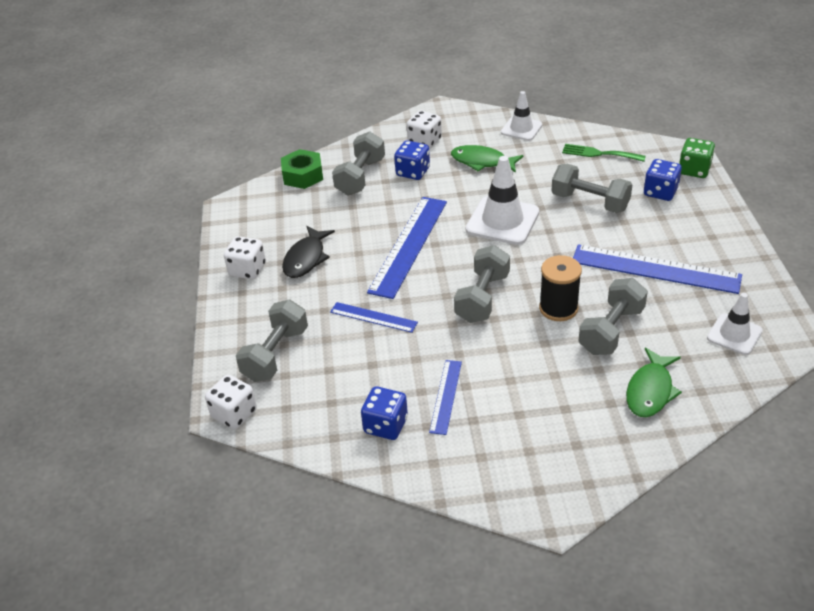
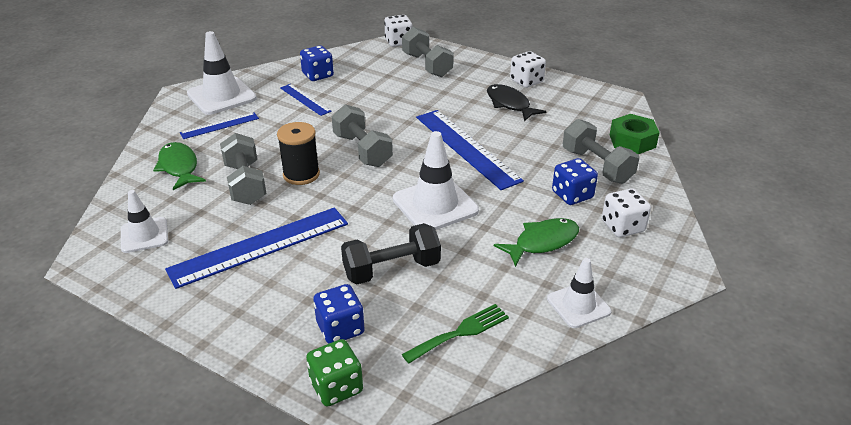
camera: 125 degrees right, 5 degrees down
blue ruler [330,302,418,333] -> blue ruler moved to [180,112,259,139]
grey dumbbell [552,164,632,213] -> black dumbbell [341,223,441,284]
none -> white traffic cone [187,31,257,115]

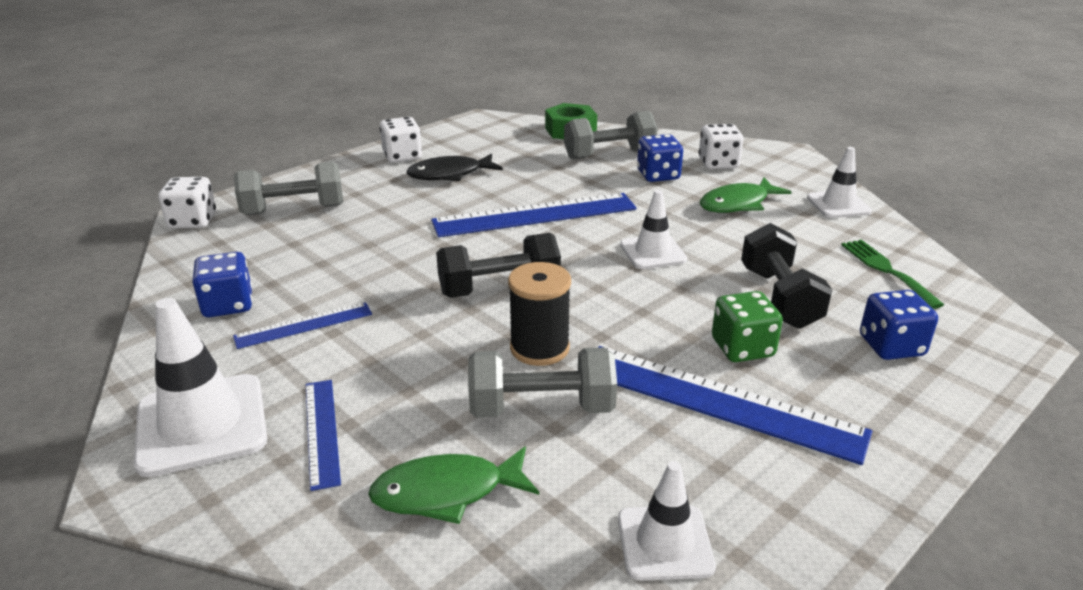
camera: 75 degrees left, 5 degrees down
blue ruler [165,207,348,289] -> blue ruler turned 45 degrees counterclockwise [599,346,873,465]
green dice [306,339,363,407] -> green dice moved to [712,291,783,362]
grey dumbbell [332,104,393,167] -> black dumbbell [436,233,561,298]
white traffic cone [393,131,479,230] -> white traffic cone [620,190,687,269], size x0.62
green fish [494,218,579,267] -> green fish turned 105 degrees counterclockwise [700,178,792,213]

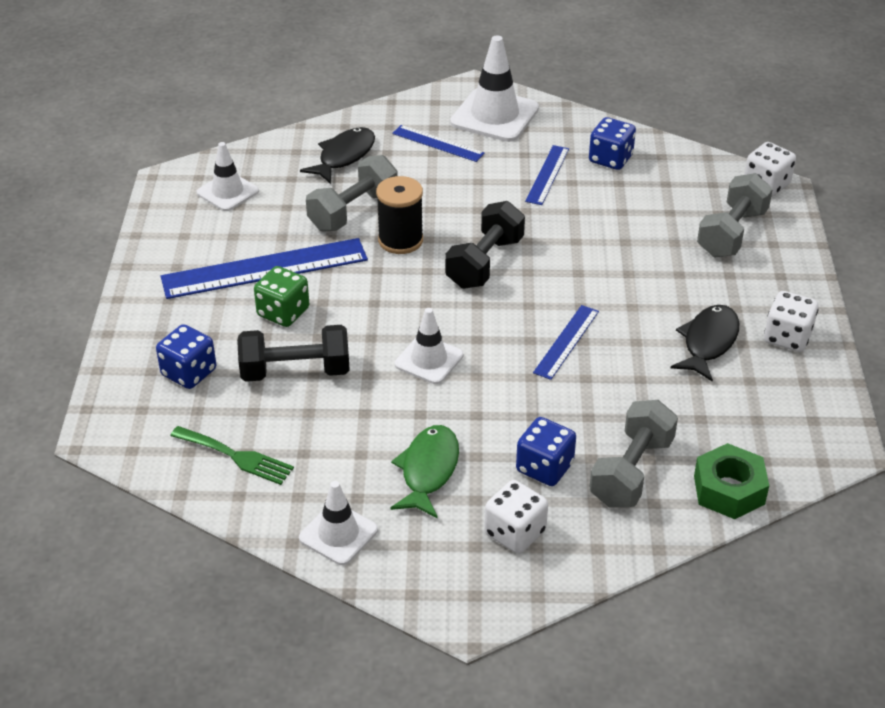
camera: 135 degrees right, 10 degrees up
green fish [368,446,539,524] -> black fish [300,127,375,184]
blue ruler [431,193,637,237] -> blue ruler [533,305,599,380], size x0.53
black dumbbell [741,223,832,329] -> black dumbbell turned 45 degrees counterclockwise [237,325,350,382]

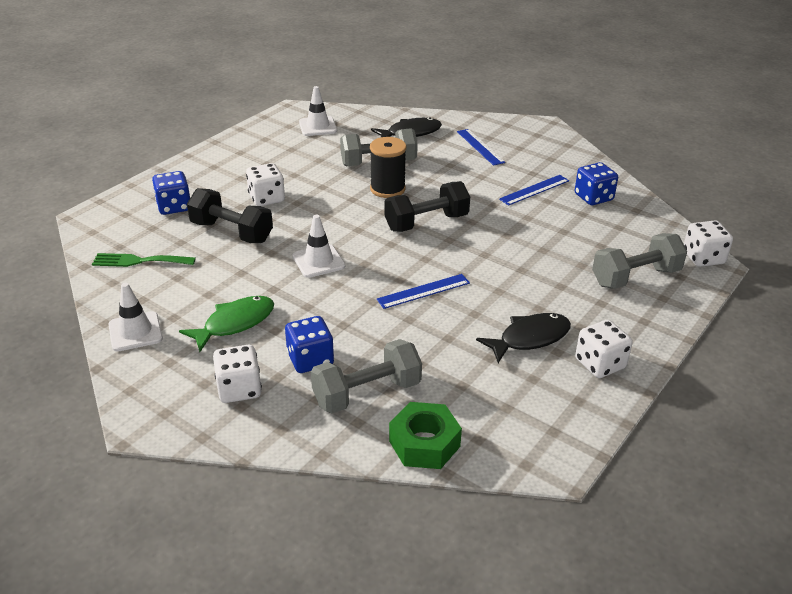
camera: 35 degrees right, 5 degrees down
blue ruler [161,238,368,299] -> none
green fork [170,426,294,485] -> green fork turned 120 degrees clockwise [92,253,196,267]
green dice [254,266,309,327] -> white dice [246,163,285,206]
white traffic cone [450,35,539,142] -> none

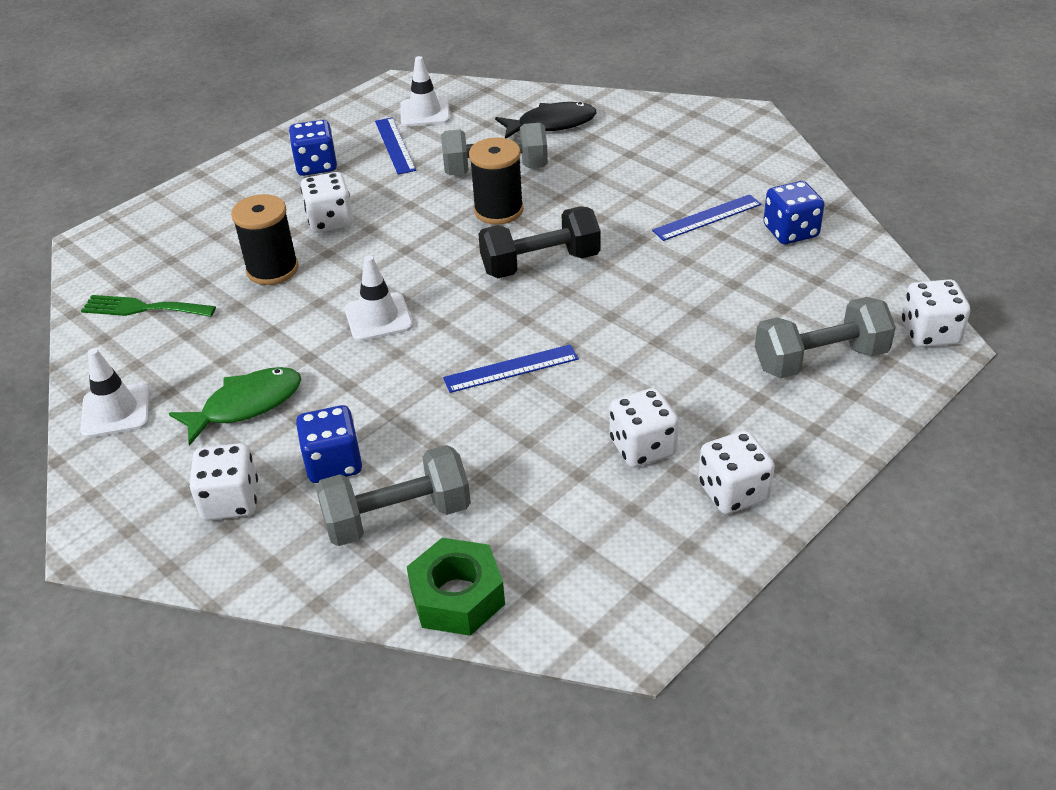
camera: 10 degrees right, 5 degrees up
blue dice [152,171,190,215] -> blue dice moved to [289,120,337,176]
black dumbbell [187,188,273,243] -> black spool [231,194,299,285]
blue ruler [457,129,505,166] -> blue ruler moved to [375,118,416,174]
black fish [476,313,571,363] -> white dice [610,388,679,468]

